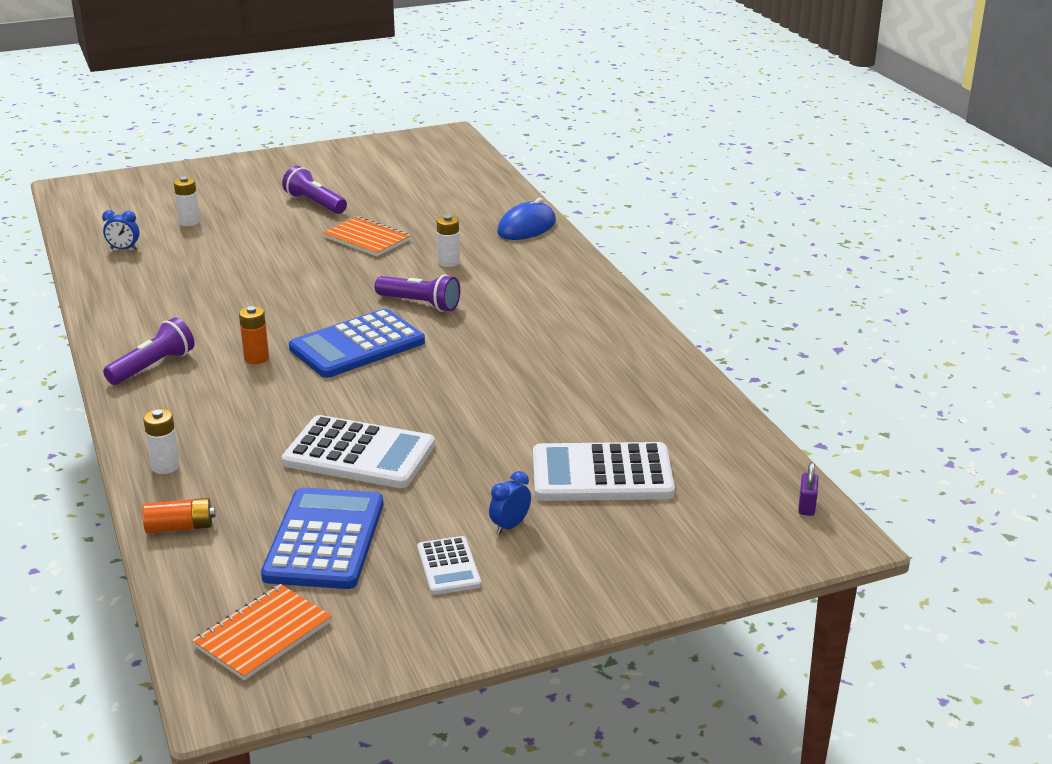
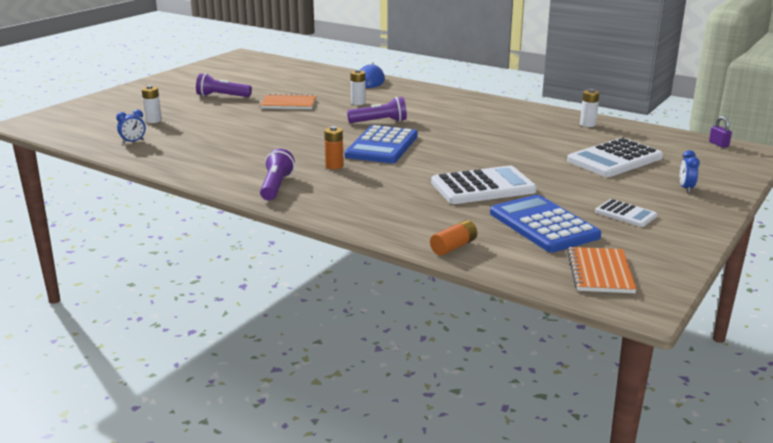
camera: 35 degrees left, 5 degrees down
white battery [143,409,180,474] -> white battery moved to [580,89,600,127]
blue clock [489,471,531,534] -> blue clock moved to [680,150,700,193]

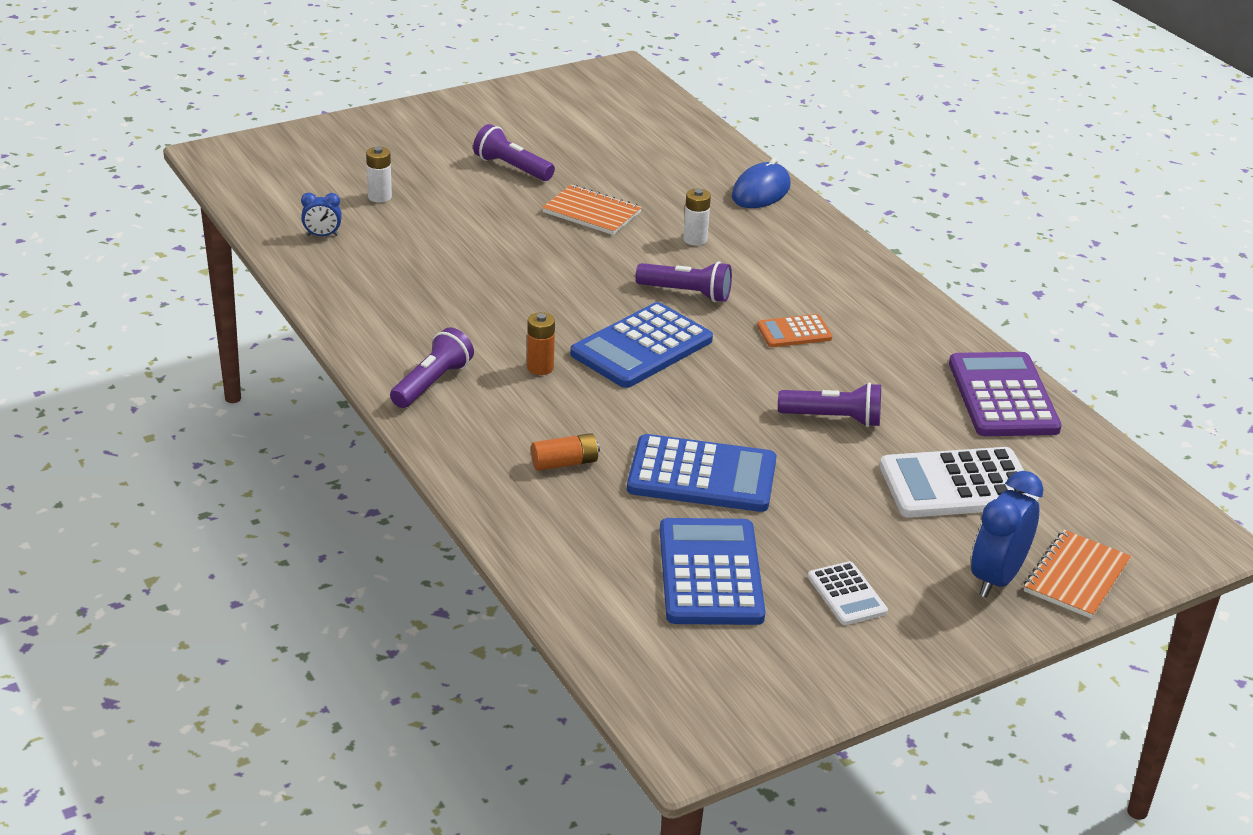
camera: 25 degrees right, 10 degrees up
orange battery [430,220,477,256] -> orange battery moved to [531,433,600,471]
white calculator [431,166,537,204] -> blue calculator [627,434,777,512]
orange notebook [567,247,637,293] -> orange notebook moved to [1024,530,1132,619]
white battery [580,89,600,127] -> purple calculator [949,352,1062,436]
blue clock [680,150,700,193] -> blue clock [971,471,1044,598], size x1.91
purple padlock [709,116,732,148] -> none
none -> orange calculator [757,314,832,347]
none -> purple flashlight [778,382,881,427]

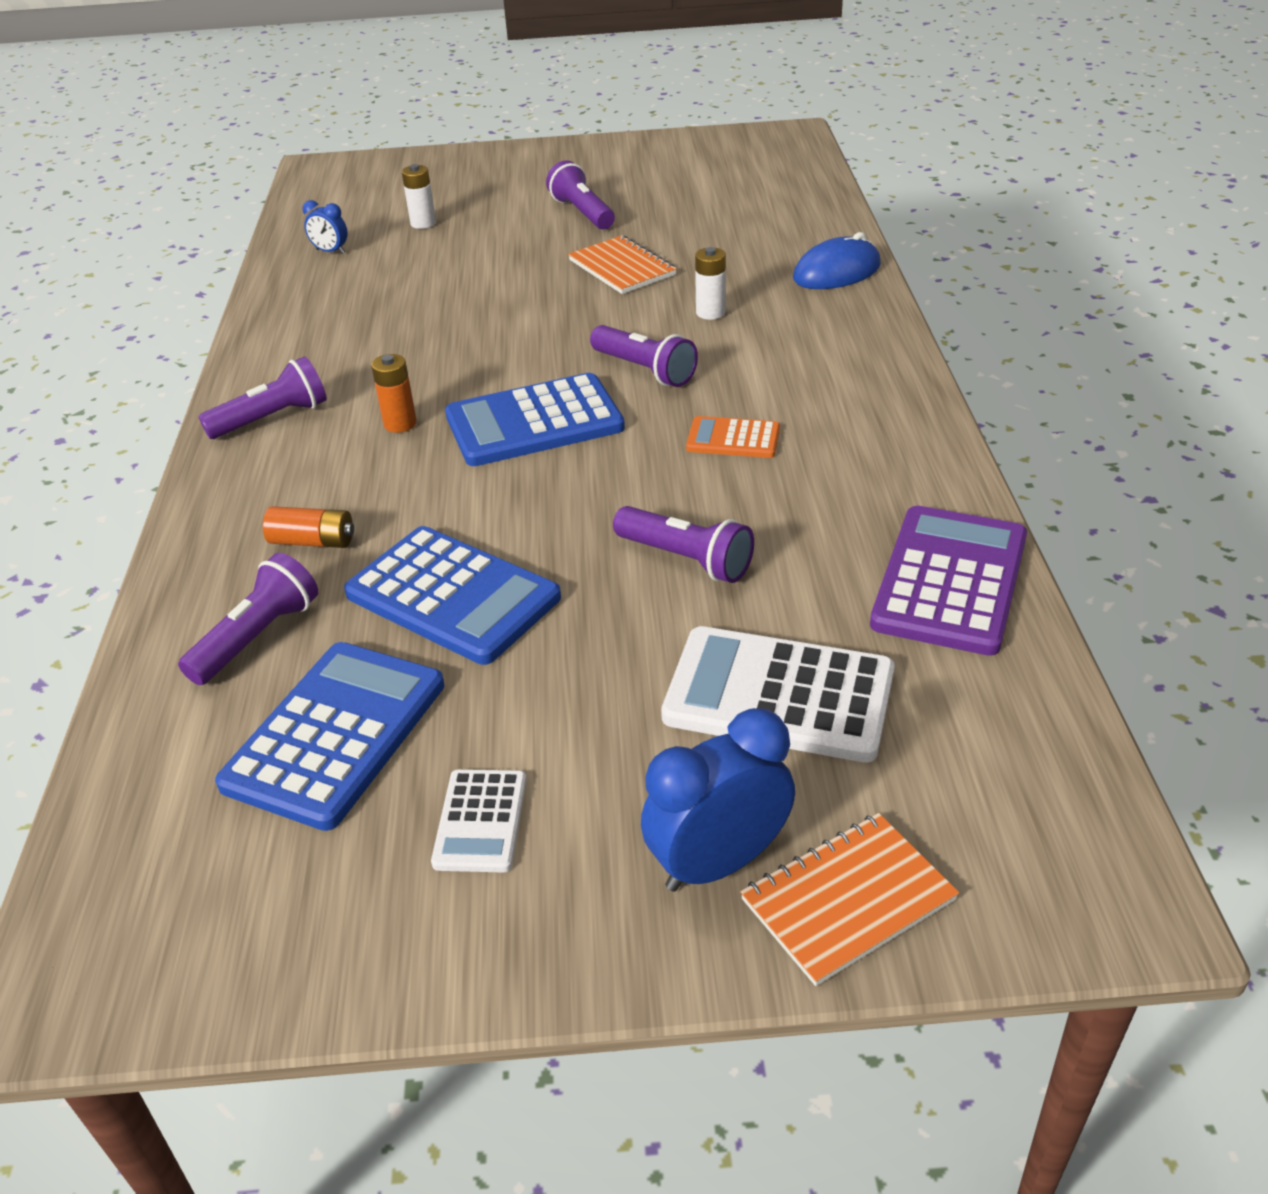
camera: 30 degrees right, 5 degrees up
none -> purple flashlight [178,553,318,685]

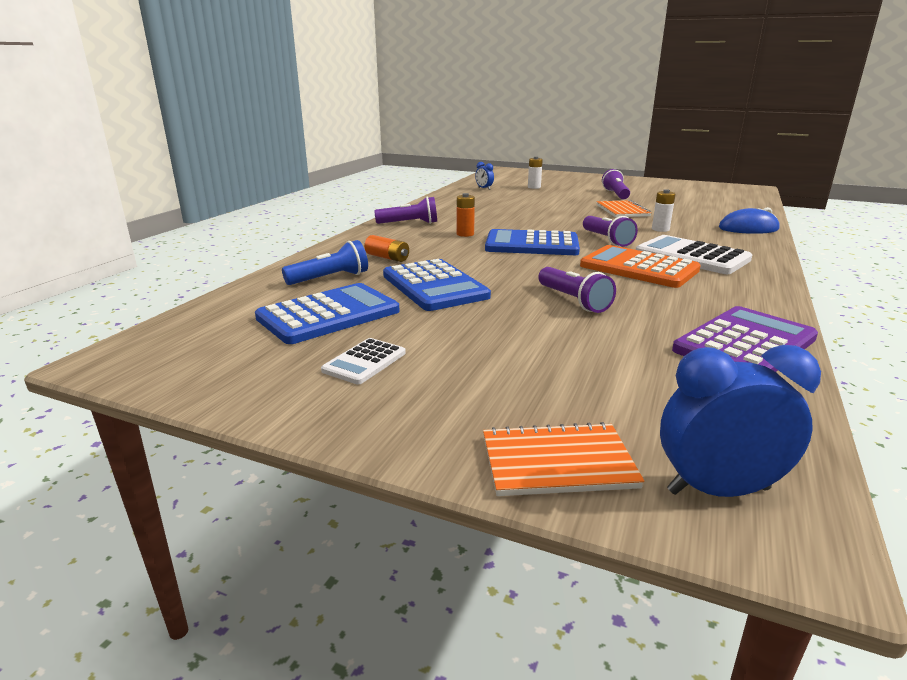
camera: 25 degrees right, 15 degrees down
purple flashlight [178,553,318,685] -> blue flashlight [282,240,368,285]
blue clock [641,708,795,892] -> blue clock moved to [660,345,821,497]
white calculator [661,626,895,763] -> white calculator moved to [636,235,752,274]
orange calculator [686,416,780,458] -> orange calculator [580,245,701,288], size x1.89

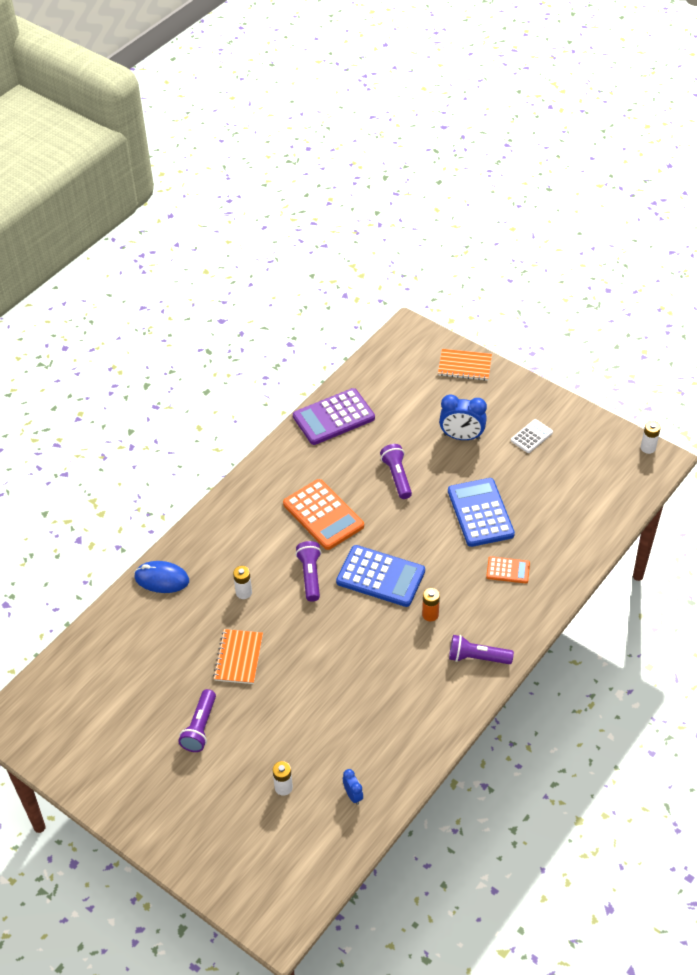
camera: 165 degrees left, 25 degrees up
blue calculator [255,283,400,344] -> none
blue flashlight [282,240,368,285] -> none
orange battery [364,235,409,262] -> orange calculator [486,556,530,584]
white calculator [636,235,752,274] -> none
blue clock [660,345,821,497] -> blue clock moved to [439,394,487,440]
none -> white battery [641,421,661,454]

